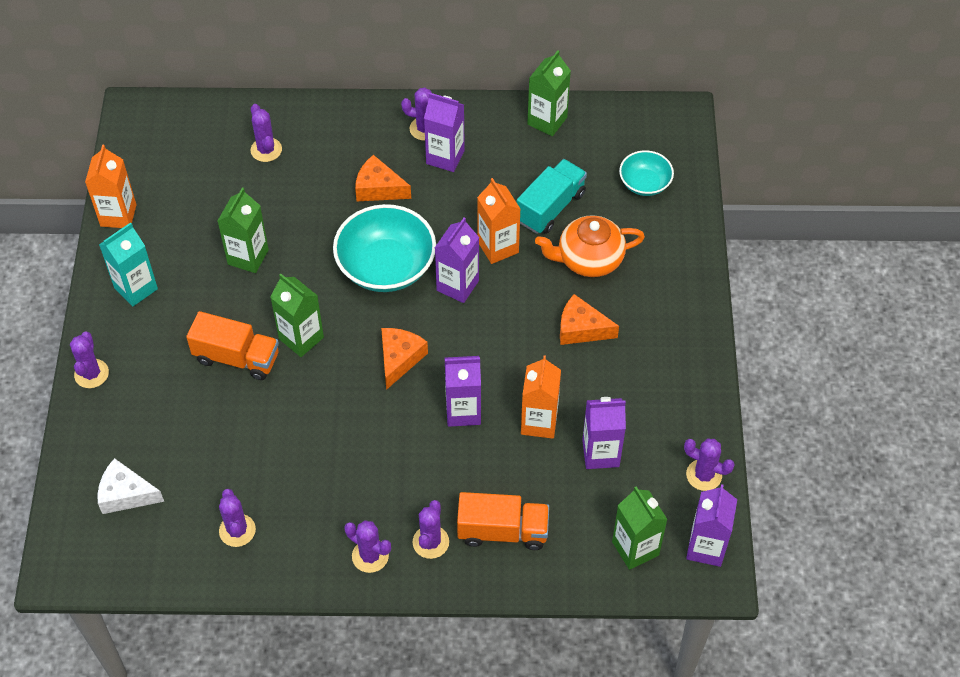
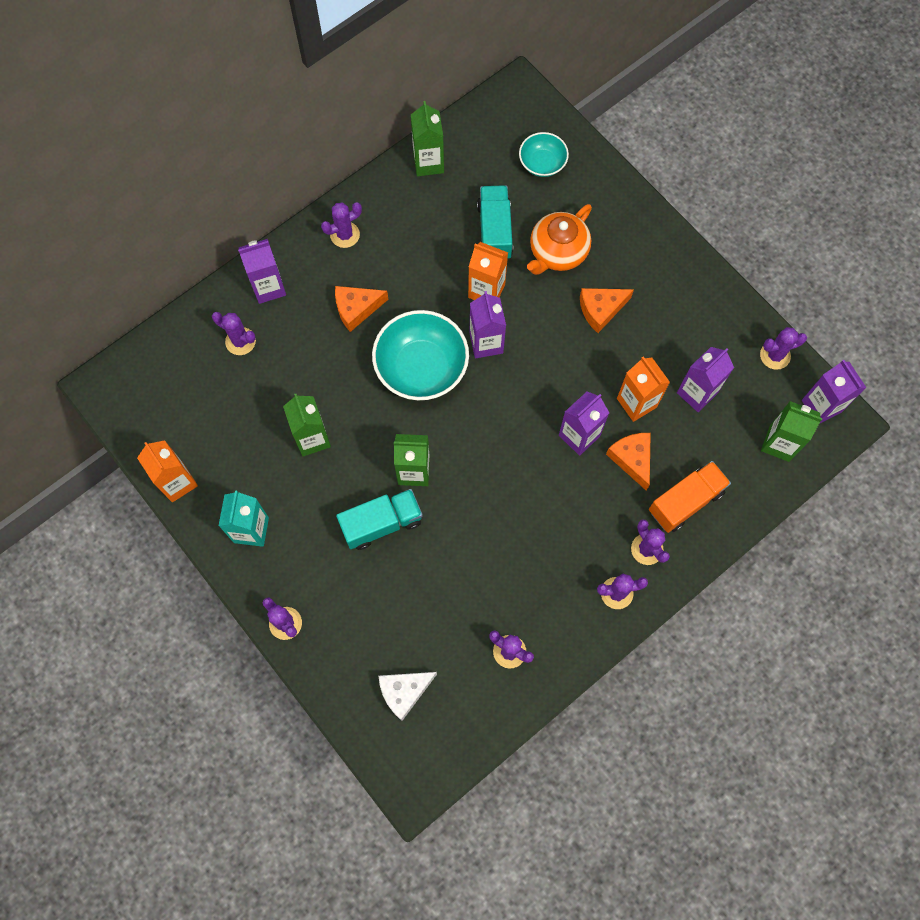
camera: 40 degrees left, 15 degrees up
orange truck [186,311,279,380] -> turquoise truck [336,489,423,550]
orange cheese [381,328,428,390] -> orange cheese moved to [606,433,651,490]
purple carton [424,92,465,172] -> purple carton moved to [238,239,286,304]

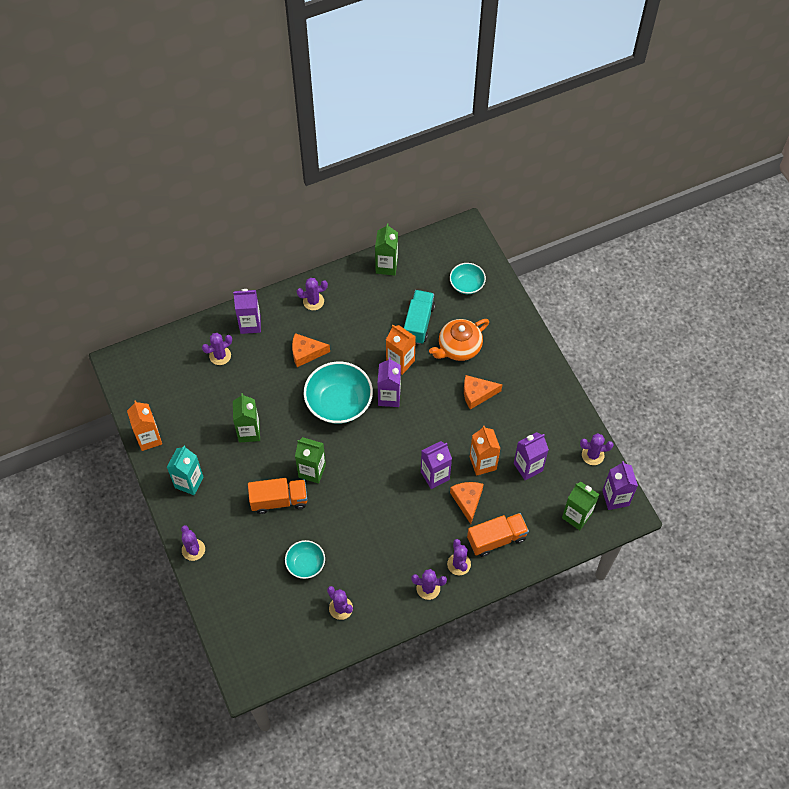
camera: 15 degrees right, 10 degrees down
purple cactus [212,312,256,355] -> purple cactus turned 75 degrees counterclockwise [202,333,232,365]
turquoise truck [336,489,423,550] -> orange truck [248,478,307,514]
white cheese [379,672,437,721] -> none
none -> turquoise bowl [285,540,325,579]

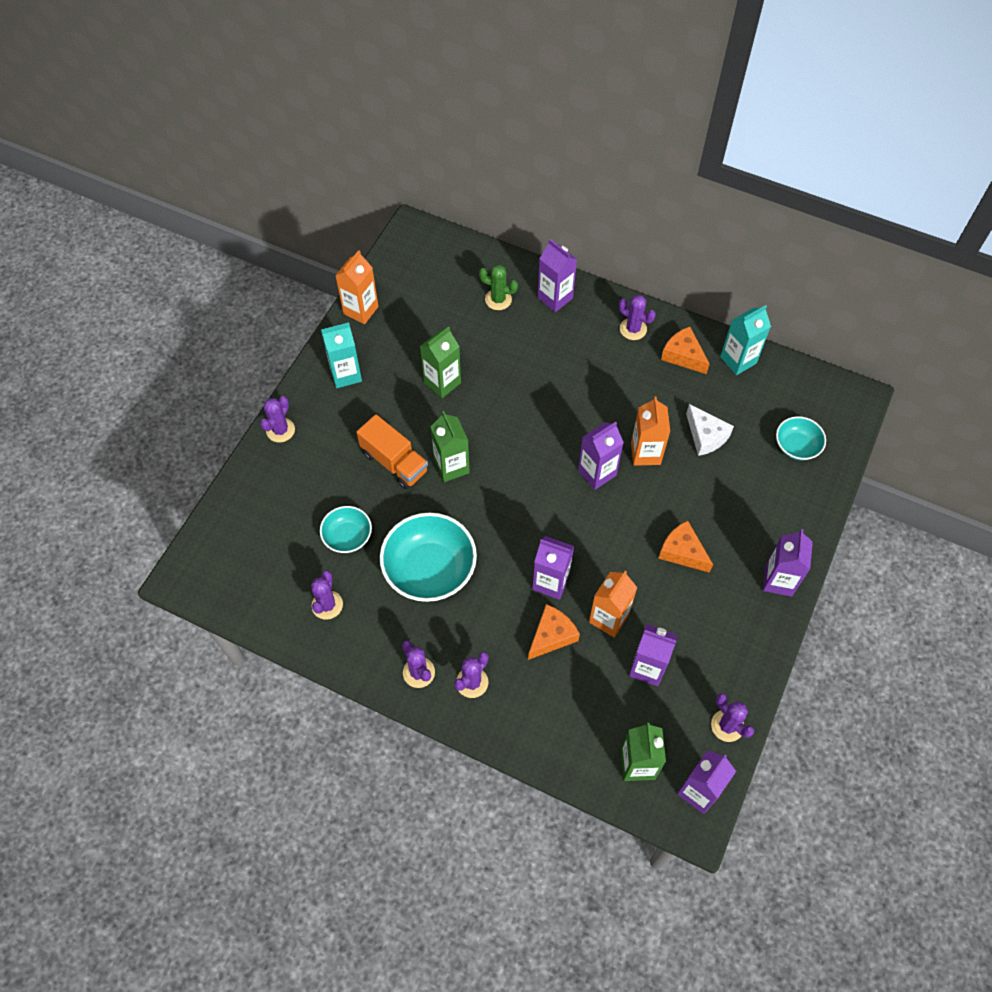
camera: 50 degrees right, 0 degrees up
purple cactus [202,333,232,365] -> green cactus [479,265,518,310]
orange cheese [292,333,330,367] -> orange cheese moved to [661,327,710,374]
turquoise bowl [304,362,373,424] -> turquoise bowl moved to [380,513,477,602]
green carton [375,223,398,276] -> turquoise carton [720,305,771,375]
turquoise truck [404,290,435,344] -> white cheese [686,404,734,456]
orange teapot [429,319,489,361] -> none
orange truck [467,513,529,557] -> none
none -> purple carton [763,529,813,597]

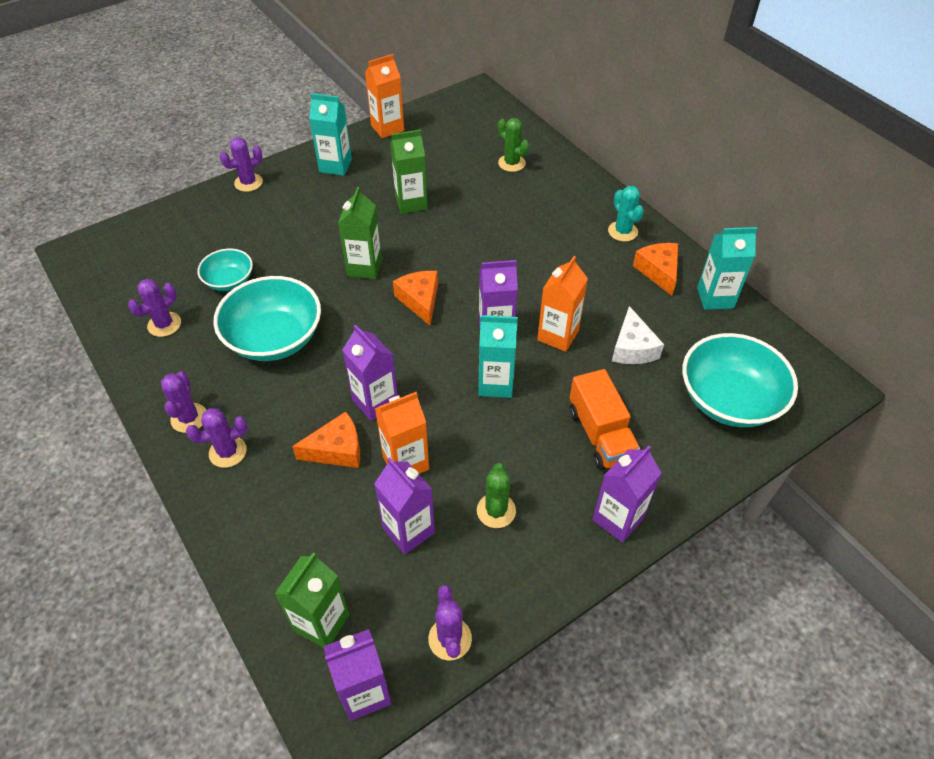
camera: 30 degrees right, 10 degrees down
orange truck [356,414,428,489] -> orange truck moved to [570,369,640,470]
purple carton [537,239,577,312] -> none
purple cactus [619,295,656,340] -> turquoise cactus [608,186,644,242]
orange cheese [658,521,713,573] -> orange cheese moved to [393,271,438,326]
turquoise bowl [776,416,826,461] -> turquoise bowl [682,333,798,427], size x1.81
none -> green cactus [477,463,516,528]
none -> turquoise carton [478,315,518,398]

